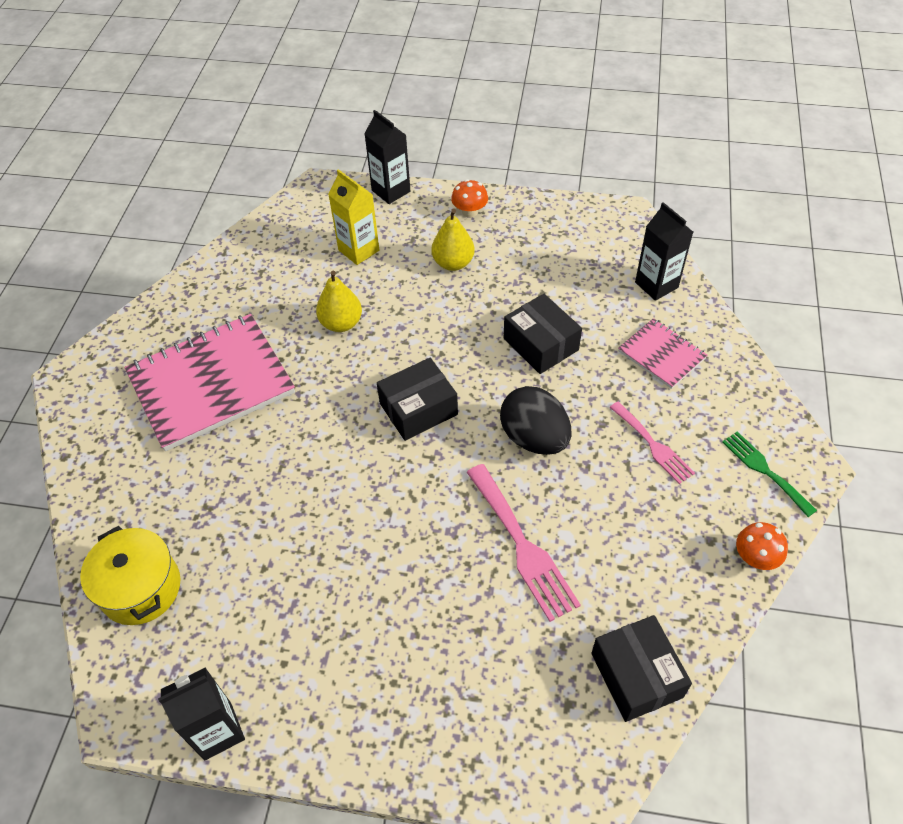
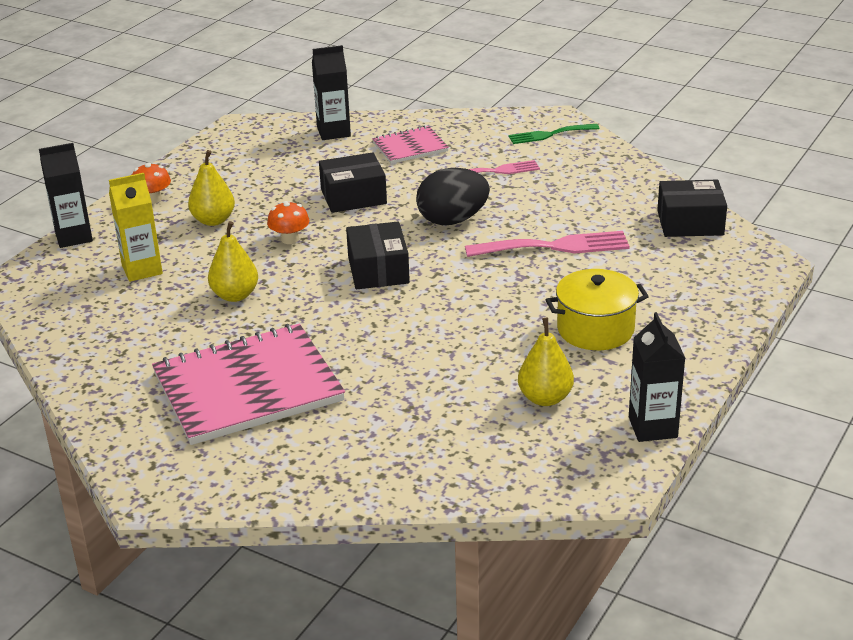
camera: 70 degrees left, 20 degrees down
yellow pot [80,526,181,625] -> yellow pot moved to [546,269,649,350]
pink notebook [124,314,295,451] -> pink notebook turned 75 degrees clockwise [152,324,345,445]
orange mushroom [736,522,788,570] -> orange mushroom moved to [267,201,309,244]
none -> yellow pear [518,318,574,406]

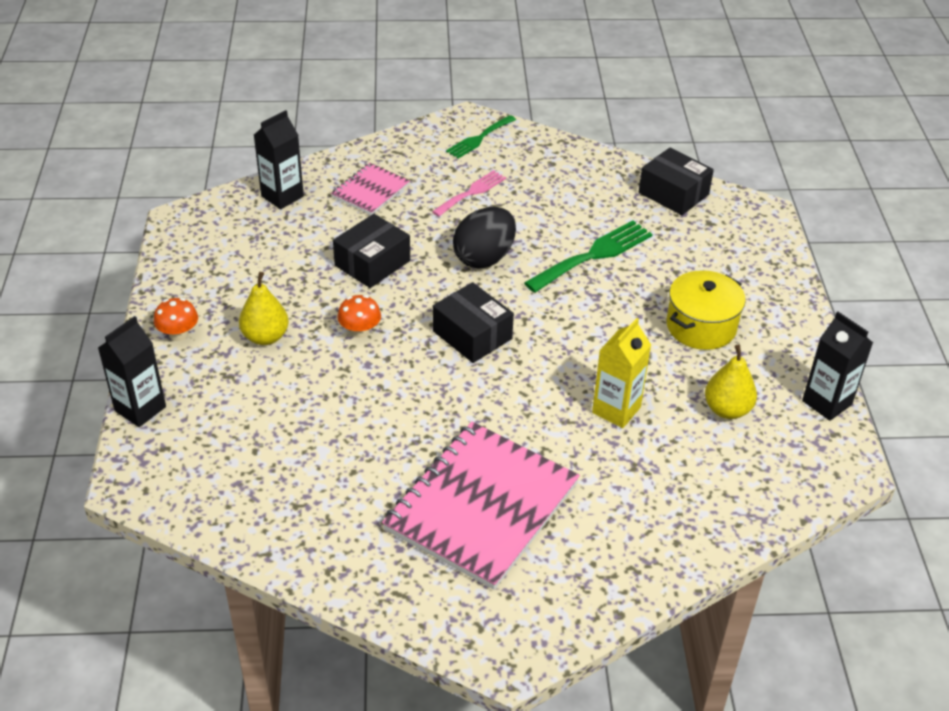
camera: 35 degrees left, 10 degrees up
yellow carton [109,173,163,282] -> yellow carton moved to [592,318,651,428]
yellow pear [208,221,258,302] -> none
pink fork [465,231,630,257] -> green fork [524,220,653,293]
black box [657,180,727,237] -> black box turned 75 degrees clockwise [639,148,714,215]

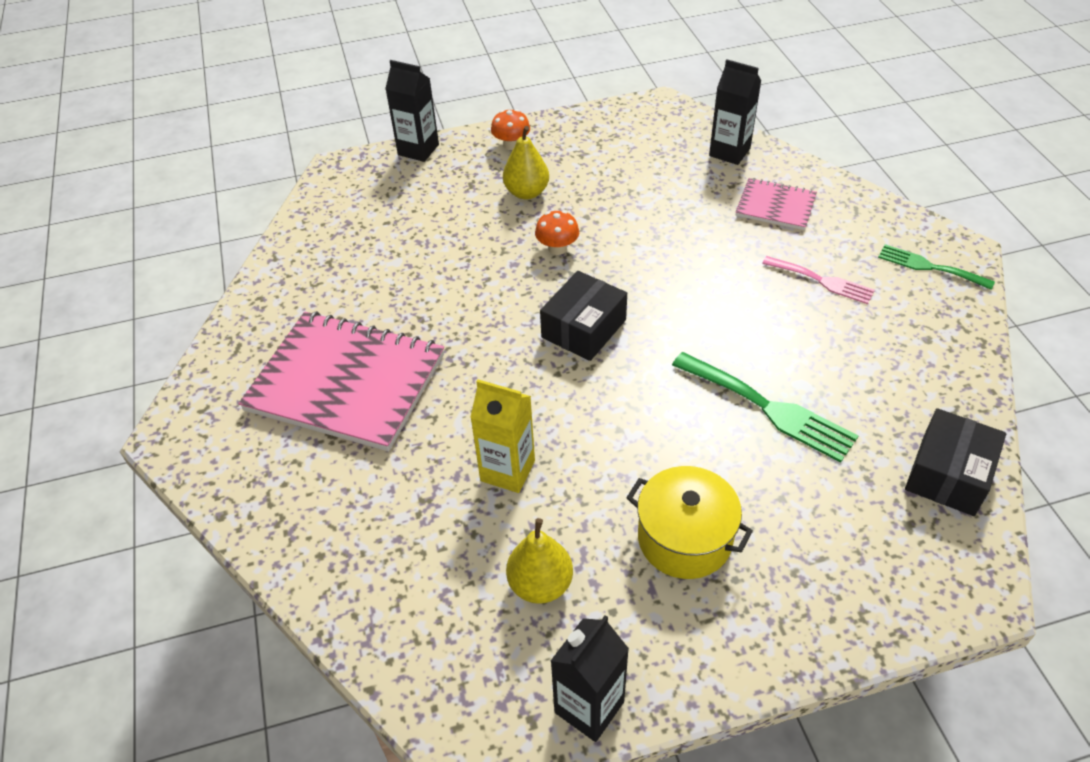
camera: 80 degrees right, 5 degrees up
black box [333,214,410,288] -> none
black egg [453,207,516,269] -> none

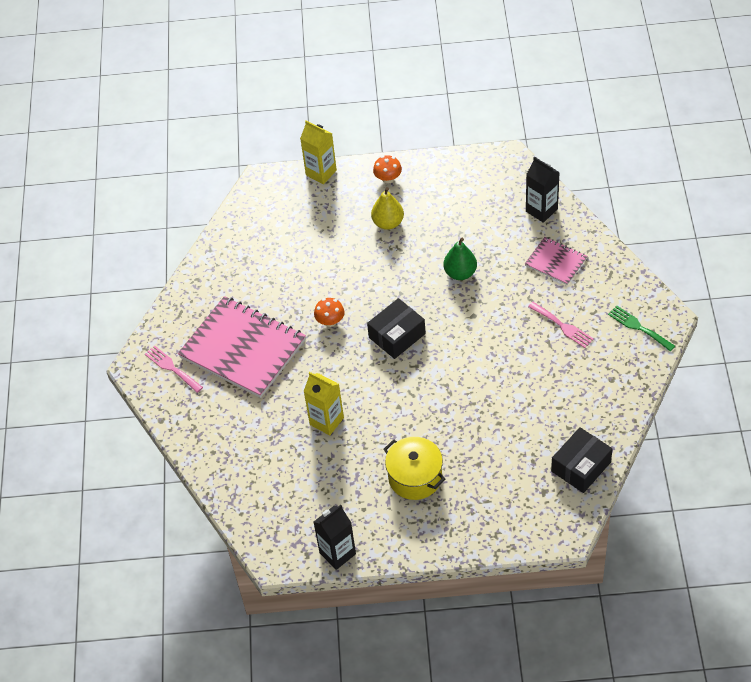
camera: 15 degrees right, 5 degrees up
black carton [385,60,439,162] -> yellow carton [300,120,337,184]
yellow pear [506,518,573,604] -> none
orange mushroom [535,210,579,255] -> orange mushroom moved to [314,298,344,327]
green fork [672,352,858,463] -> none
none -> pink fork [145,346,203,393]
none -> green pear [443,237,477,280]

